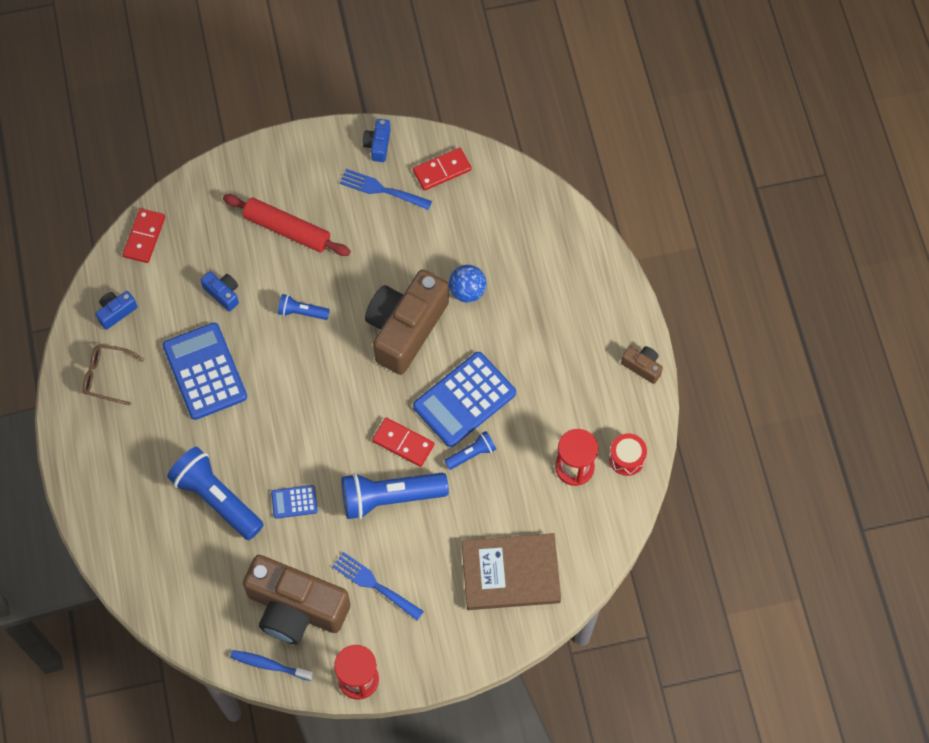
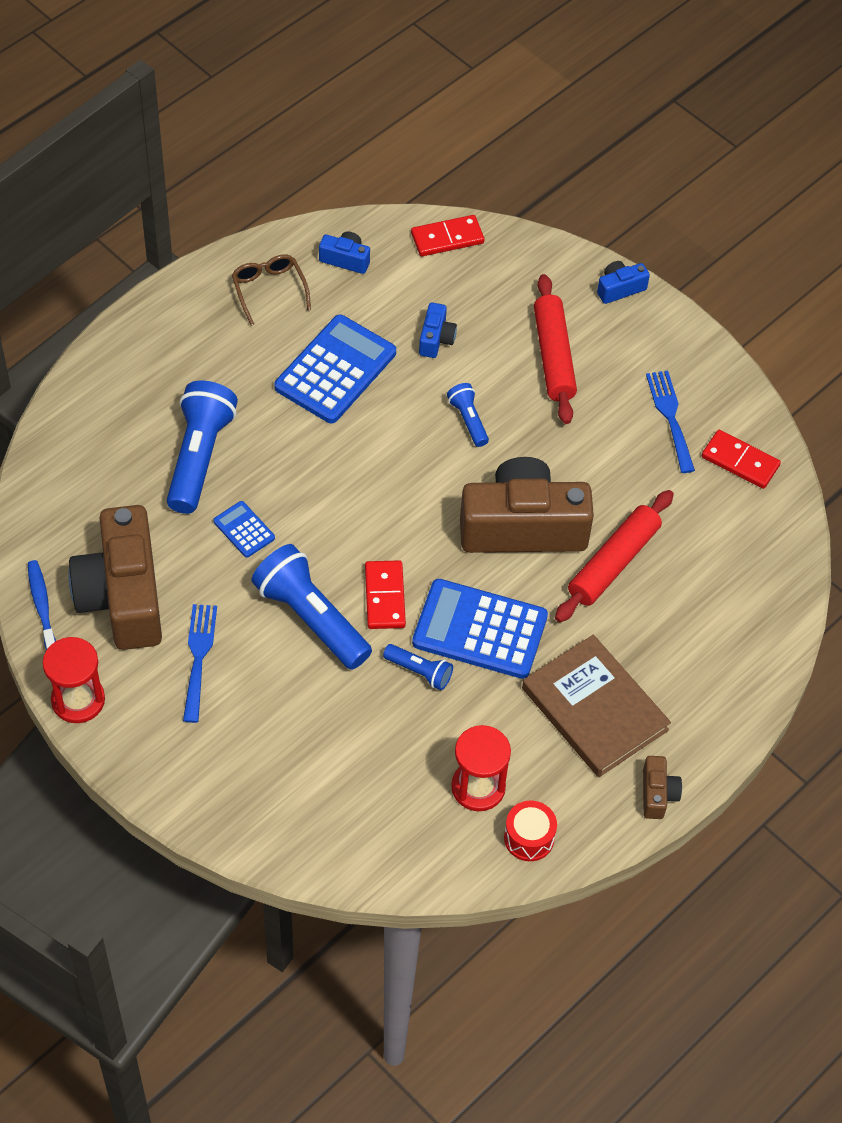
camera: 55 degrees right, 10 degrees down
blue camera [363,119,391,162] -> blue camera moved to [597,261,650,304]
blue ball [449,265,486,303] -> red rolling pin [555,490,674,622]
brown book [462,533,561,610] -> brown book moved to [522,635,671,777]

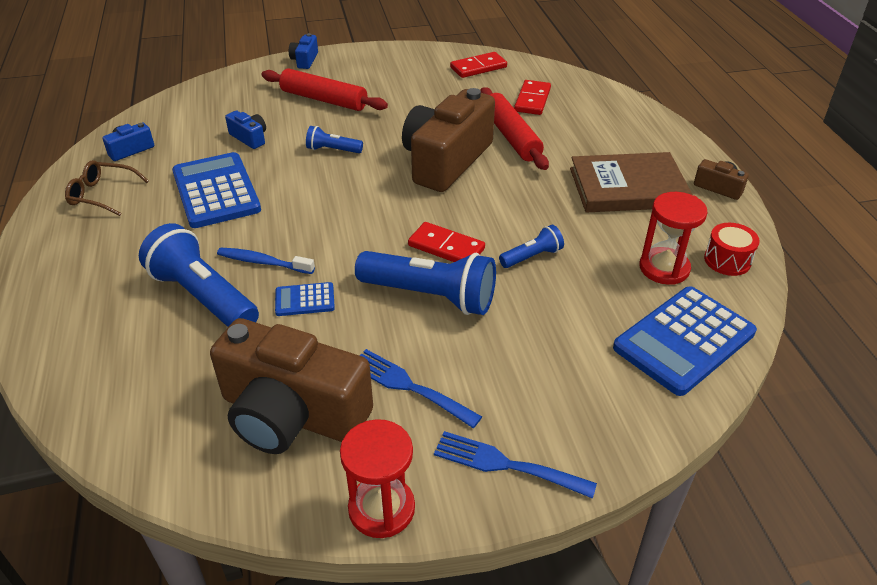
camera: 55 degrees left, 15 degrees down
blue toothbrush [28,560,56,650] -> blue toothbrush moved to [217,248,315,274]
blue flashlight [252,544,372,670] -> blue flashlight turned 150 degrees counterclockwise [355,251,496,315]
red domino [411,215,484,257] -> red domino moved to [514,80,551,115]
blue calculator [412,579,548,679] -> blue calculator moved to [613,286,757,396]
blue fork [646,371,695,473] -> blue fork moved to [434,431,597,499]

